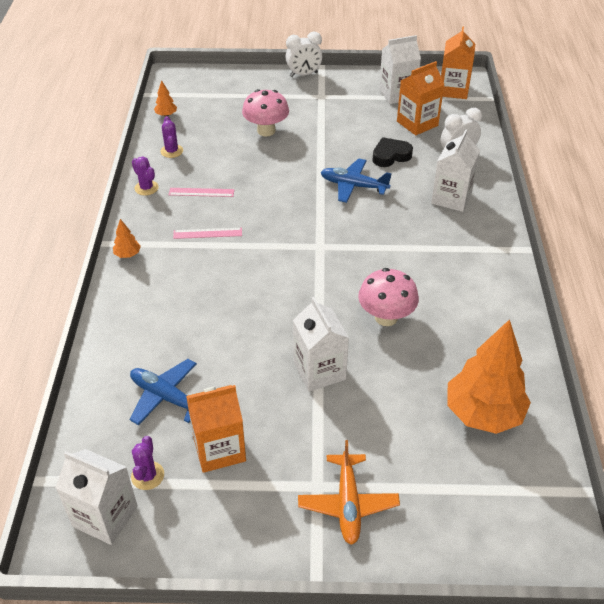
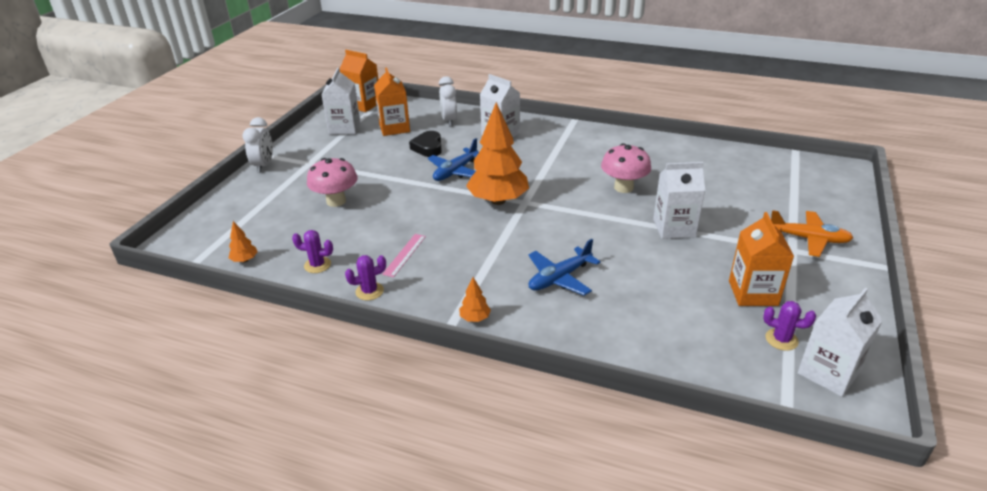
camera: 70 degrees left, 10 degrees down
blue plane [129,359,197,425] -> blue plane moved to [528,239,601,295]
pink ruler [173,228,242,239] -> none
orange tree [447,319,531,434] -> orange tree moved to [466,102,529,205]

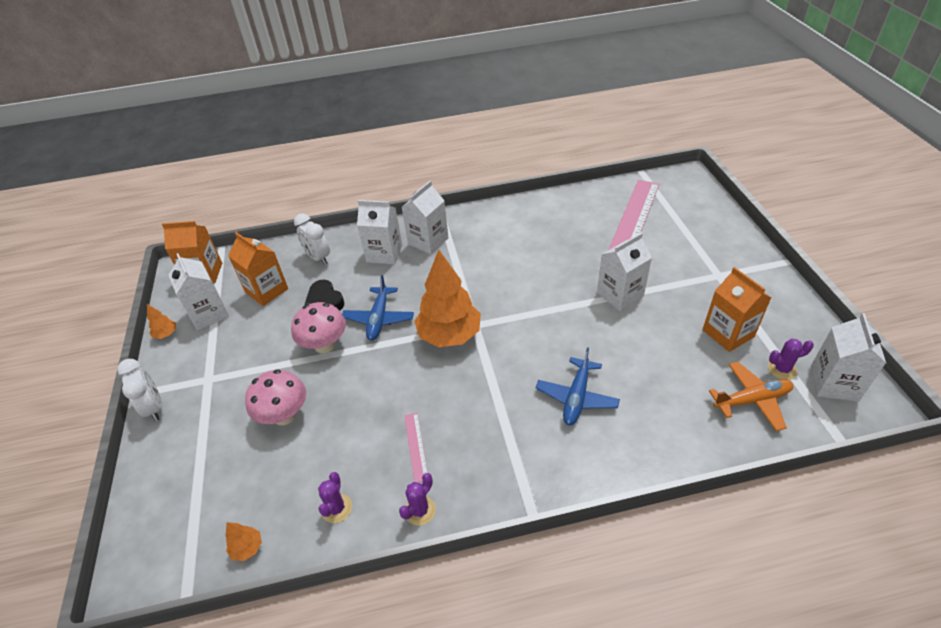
camera: 30 degrees left, 10 degrees up
purple cactus [292,230,333,273] -> purple cactus turned 60 degrees counterclockwise [318,472,352,523]
orange tree [459,277,491,322] -> orange tree moved to [147,304,176,339]
pink mushroom [601,143,651,193] -> pink mushroom moved to [291,302,346,354]
orange plane [771,210,853,257] -> orange plane moved to [709,362,793,431]
none -> white carton [402,181,449,254]
none -> pink ruler [608,180,659,250]

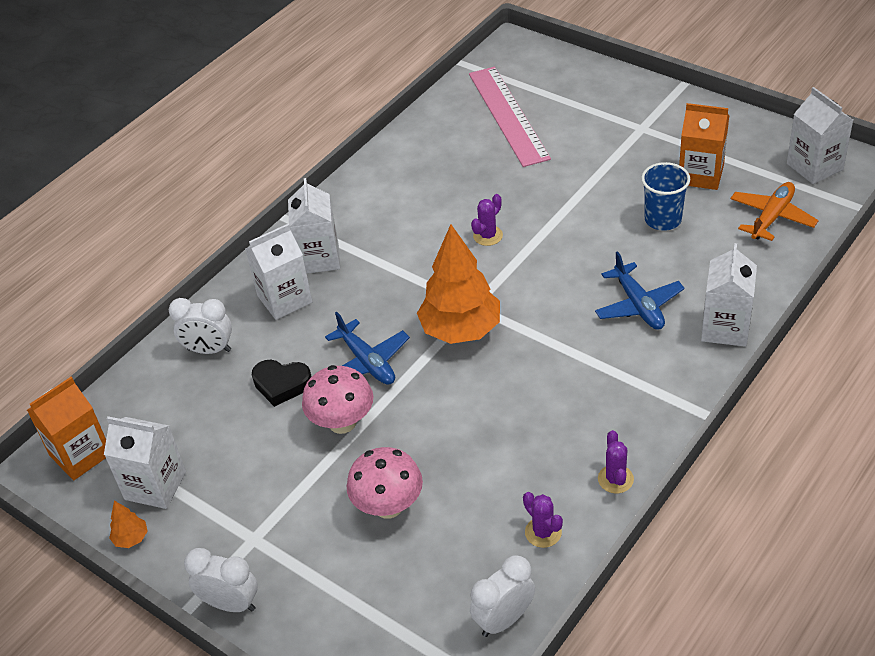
camera: 40 degrees left, 0 degrees up
orange tree [225,522,262,561] -> white clock [470,555,535,637]
orange carton [228,232,288,306] -> none
pink ruler [404,413,428,483] -> none
white carton [597,232,652,311] -> white carton moved to [701,243,757,347]
purple cactus [768,339,814,380] -> purple cactus moved to [471,194,503,246]
none -> blue cup [641,162,690,231]

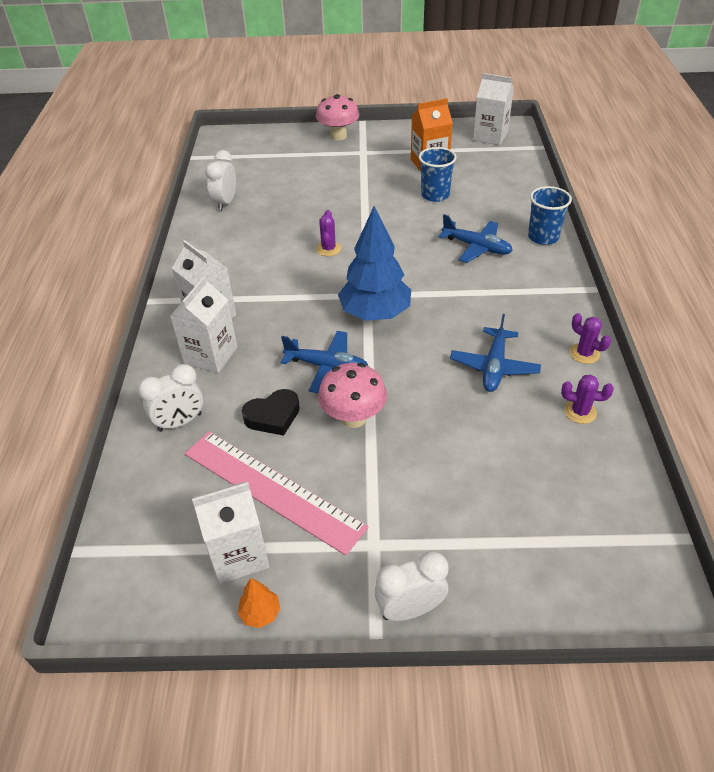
camera: 40 degrees left, 0 degrees up
orange carton [27,377,106,480] -> none
pink mushroom [347,447,423,519] -> pink mushroom moved to [316,94,359,141]
orange tree [417,224,500,344] -> blue tree [338,206,411,321]
pink ruler [469,67,551,167] -> pink ruler moved to [185,431,369,556]
white clock [470,555,535,637] -> white clock moved to [205,150,236,211]
white carton [701,243,757,347] -> blue cup [528,186,572,245]
orange plane [730,182,819,241] -> none
none -> blue plane [450,314,541,392]

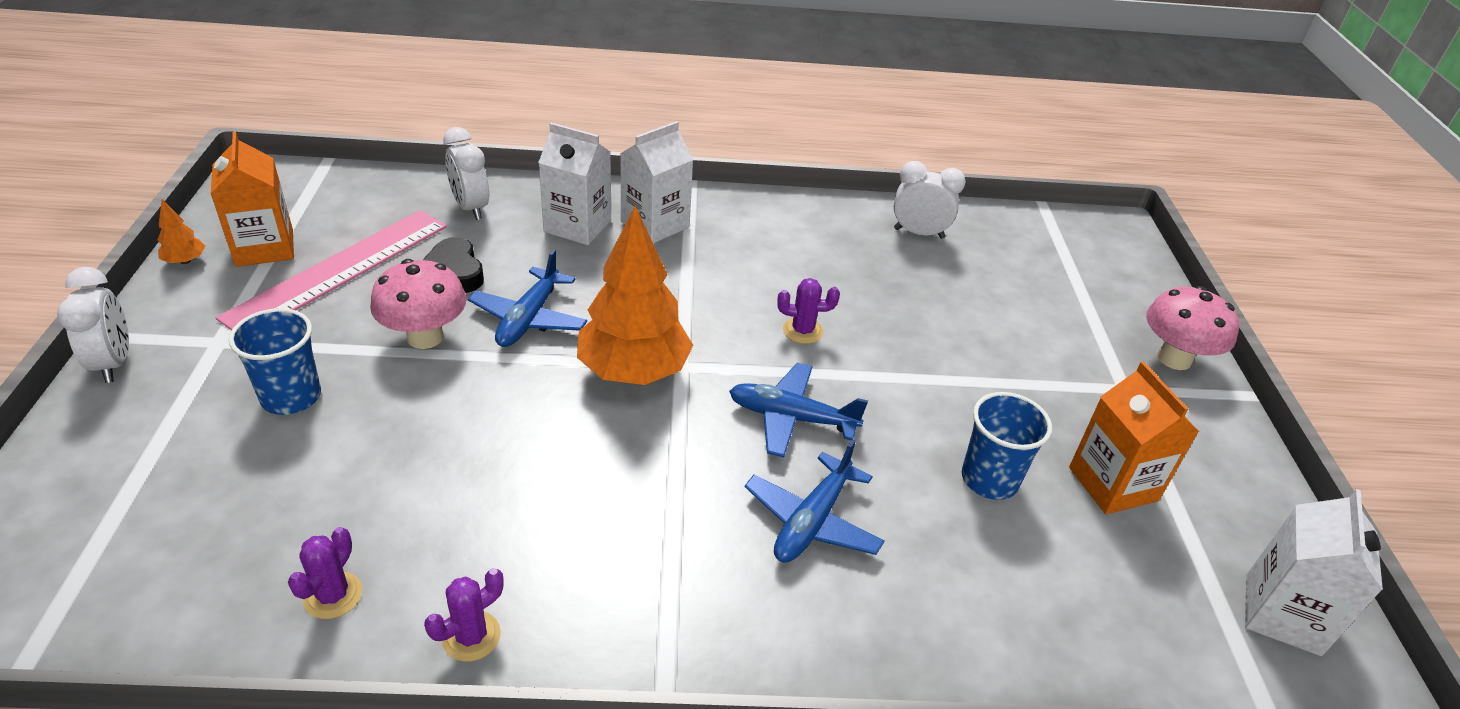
camera: 85 degrees right, 5 degrees down
white carton [192,481,269,584] -> orange carton [211,132,294,267]
blue tree [338,206,411,321] -> orange tree [577,206,693,385]
blue plane [450,314,541,392] -> blue plane moved to [729,363,868,458]
blue cup [528,186,572,245] -> blue cup moved to [229,308,321,415]

